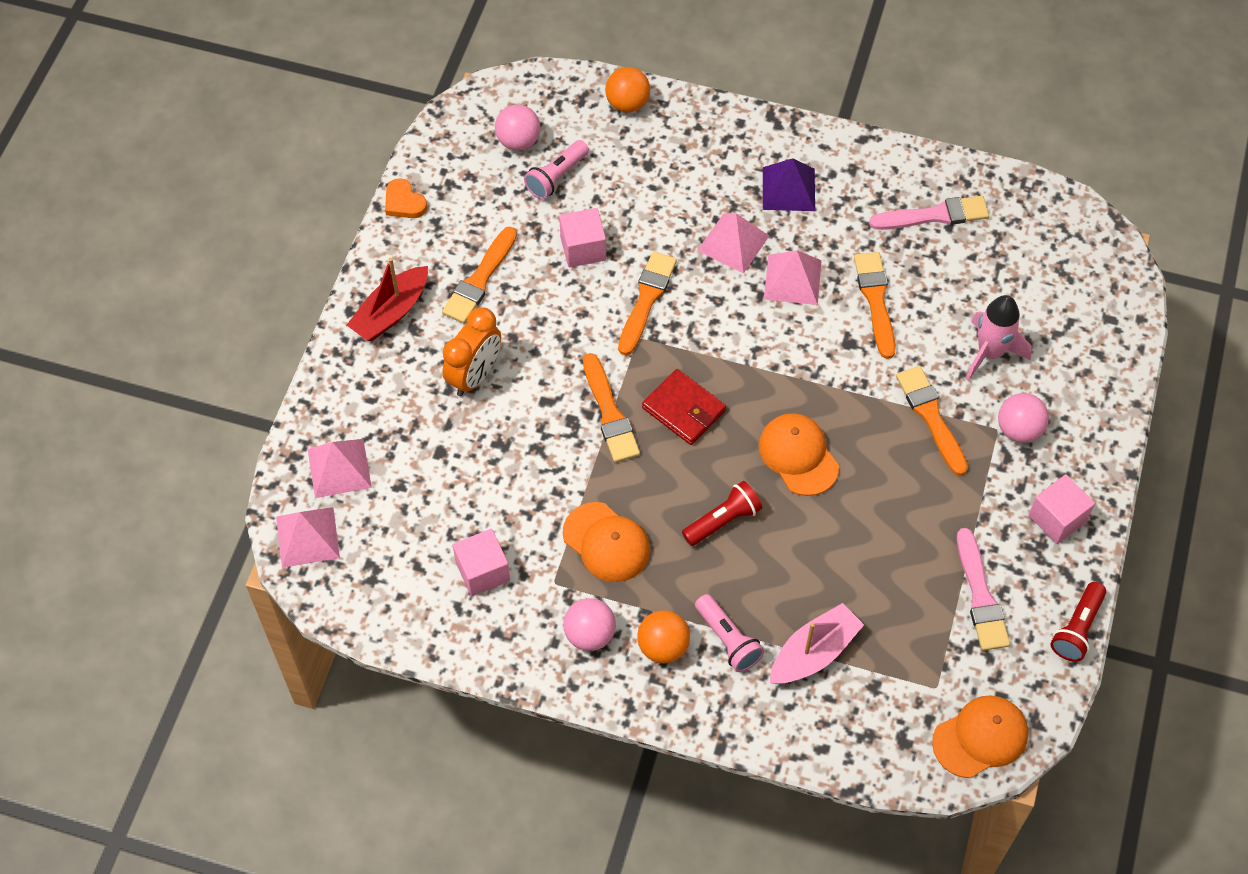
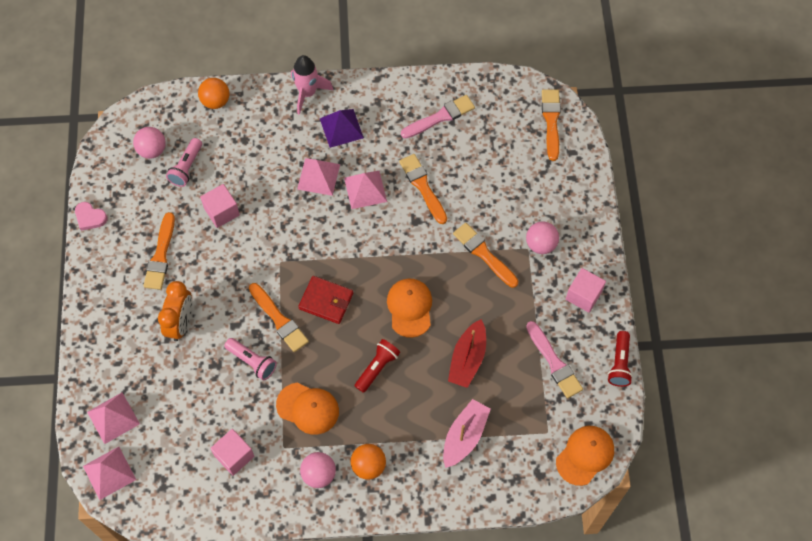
camera: 20 degrees left, 5 degrees up
red boat [347,258,428,341] -> red boat moved to [448,319,486,388]
orange heart [385,178,427,218] -> pink heart [75,202,107,231]
orange brush [618,252,677,355] -> orange brush moved to [542,89,561,161]
pink flashlight [695,594,764,672] -> pink flashlight moved to [224,338,277,380]
orange cap [759,413,839,496] -> orange cap turned 45 degrees clockwise [387,279,432,338]
pink rocket [966,295,1032,381] -> pink rocket moved to [291,55,333,115]

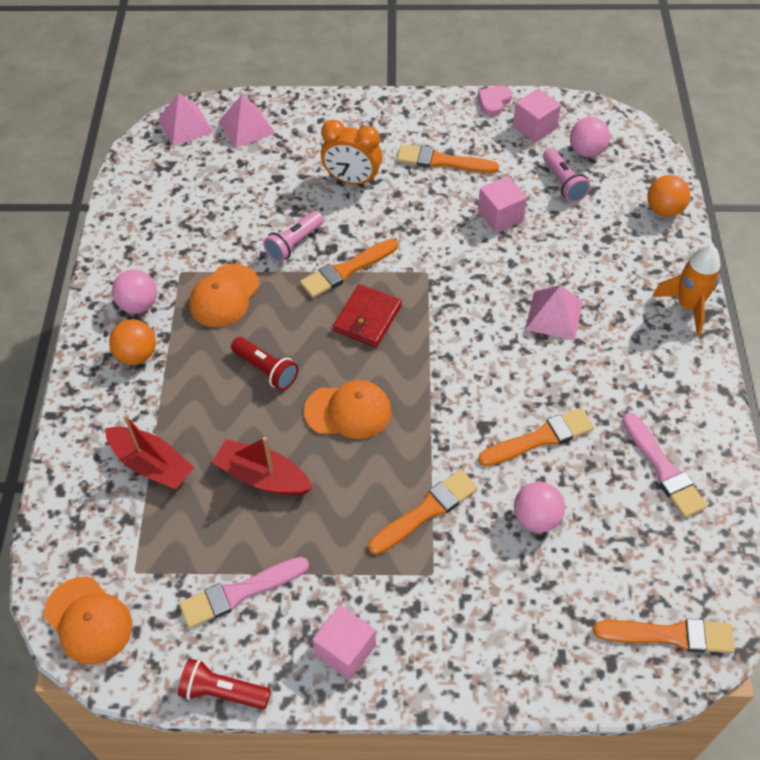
camera: 95 degrees right, 10 degrees down
pink flashlight [166,138,202,187] -> pink flashlight turned 135 degrees counterclockwise [543,148,591,202]
pink cube [210,429,254,476] -> pink cube moved to [513,88,561,143]
pink rocket [291,55,333,115] -> orange rocket [652,244,721,336]
purple pyramid [320,109,364,148] -> none
pink pyramid [344,171,387,209] -> none
pink boat [443,399,491,468] -> red boat [105,414,195,489]
pink ball [526,221,559,254] -> pink ball moved to [514,482,565,533]

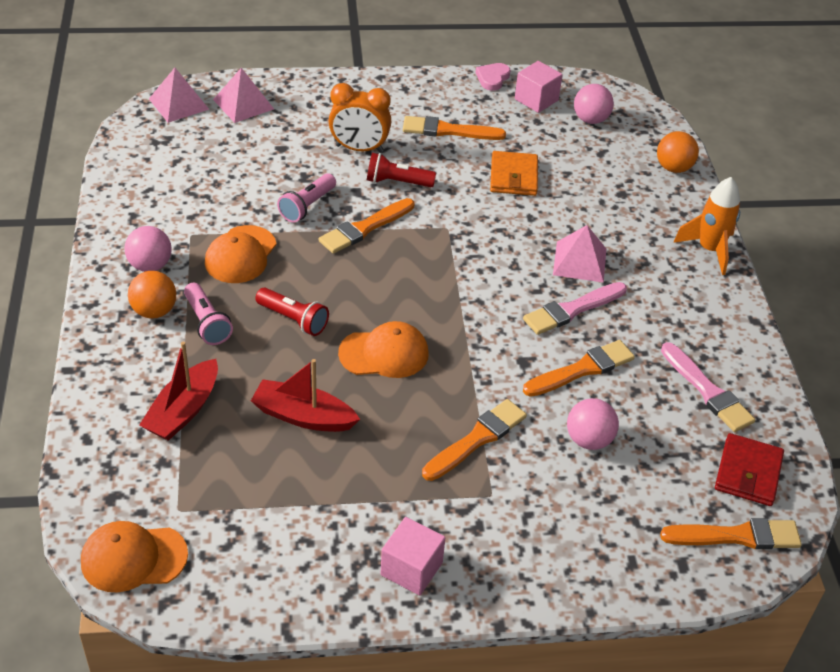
camera: 10 degrees left, 10 degrees down
orange cap [44,577,132,665] -> orange cap turned 135 degrees clockwise [81,521,188,593]
red boat [105,414,195,489] -> red boat turned 90 degrees clockwise [139,342,218,441]
red flashlight [178,658,271,710] -> red flashlight moved to [367,153,436,187]
pink brush [179,557,309,628] -> pink brush moved to [523,282,627,335]
red wallet [333,284,402,347] -> red wallet moved to [715,433,784,506]
pink cube [478,176,527,233] -> orange wallet [490,151,538,196]
pink flashlight [543,148,591,202] -> pink flashlight moved to [184,283,233,345]

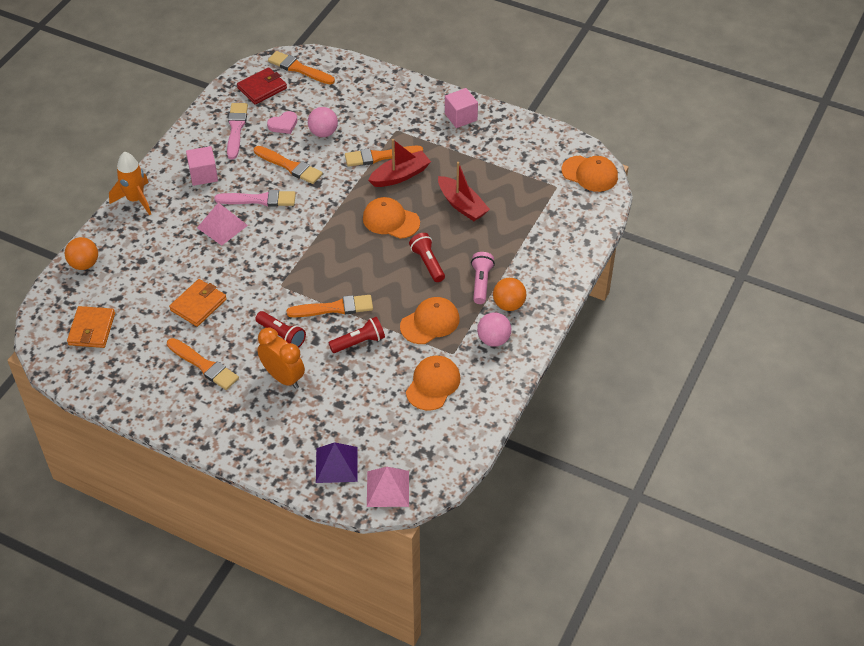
camera: 145 degrees left, 5 degrees up
red boat [139,342,218,441] -> red boat moved to [368,139,431,187]
pink pyramid [213,68,274,123] -> purple pyramid [316,442,358,483]
pink flashlight [277,173,336,223] -> red flashlight [329,317,385,353]
pink heart [475,63,511,91] -> pink heart moved to [267,111,297,134]
pink cube [515,61,563,113] -> pink cube moved to [186,146,218,186]
orange brush [523,340,635,397] -> orange brush turned 150 degrees counterclockwise [254,146,323,184]
pink ball [574,84,614,124] -> orange wallet [67,306,115,348]
none -> orange cap [406,356,461,411]

